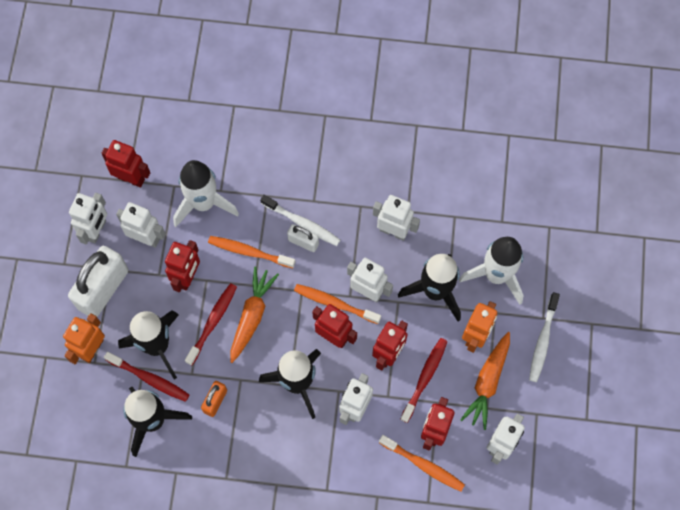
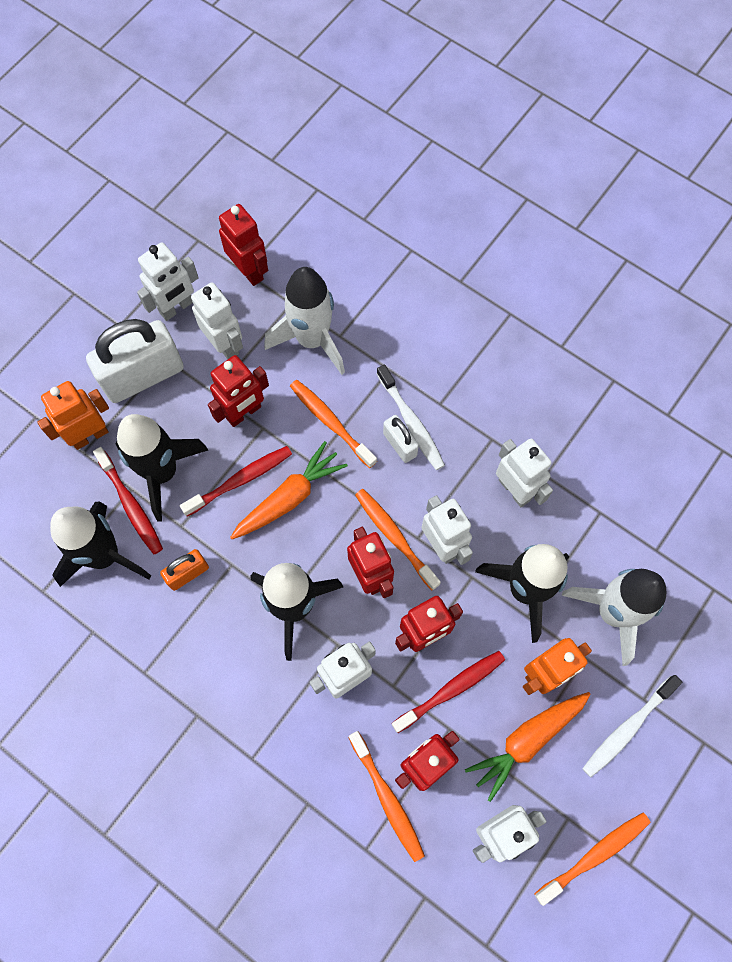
camera: 30 degrees right, 0 degrees up
none -> orange toothbrush [534,813,651,906]

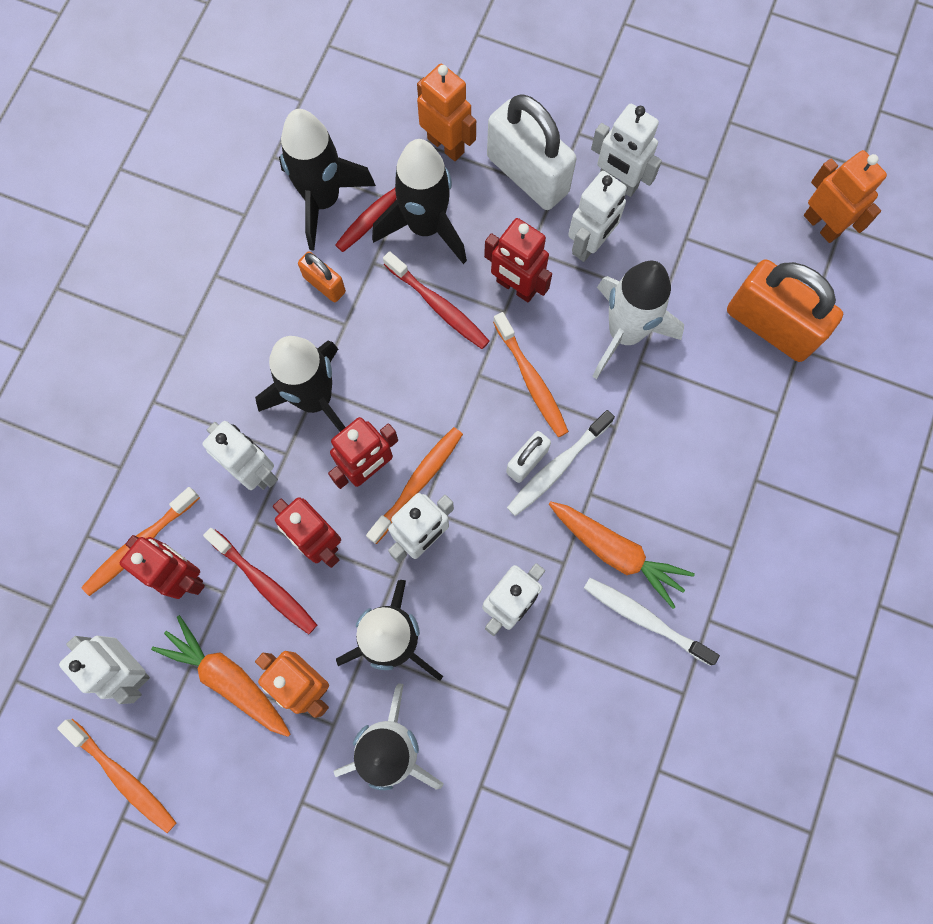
camera: 75 degrees right, 5 degrees up
red robot [219,204,268,286] -> none
orange carrot [230,441,348,539] -> orange carrot moved to [549,501,695,609]
orange toothbrush [290,380,377,468] -> orange toothbrush turned 120 degrees clockwise [493,312,569,437]
white toothbrush [582,675,682,777] -> white toothbrush moved to [584,578,720,666]
none -> orange padlock [727,259,843,362]
none -> orange robot [804,150,887,243]

